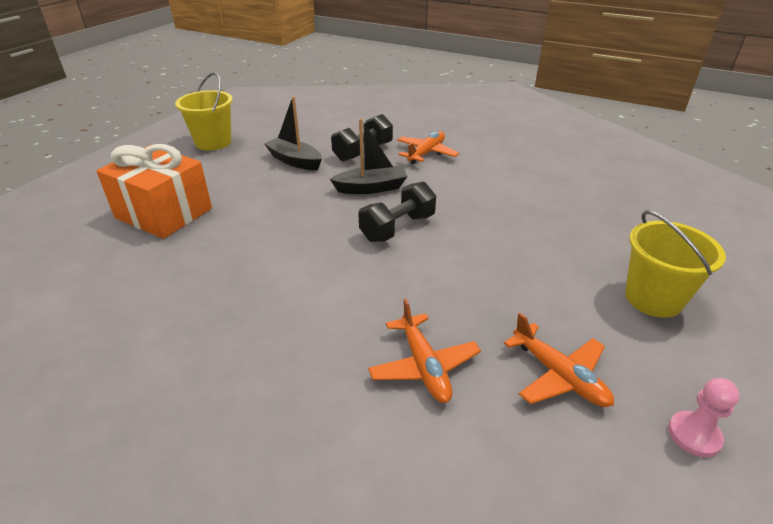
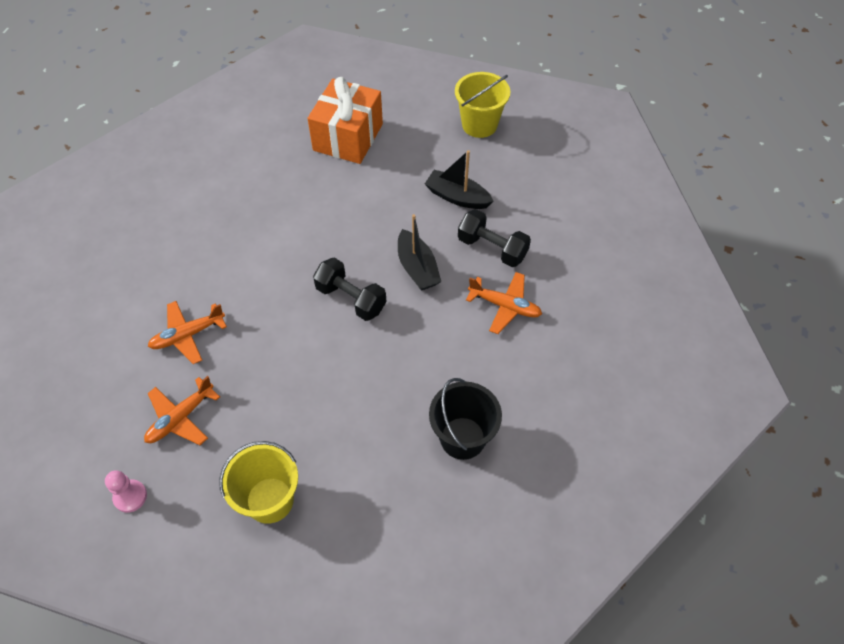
camera: 80 degrees right, 20 degrees up
black boat [264,96,322,170] -> black boat turned 90 degrees counterclockwise [425,150,494,209]
none -> black bucket [429,378,502,460]

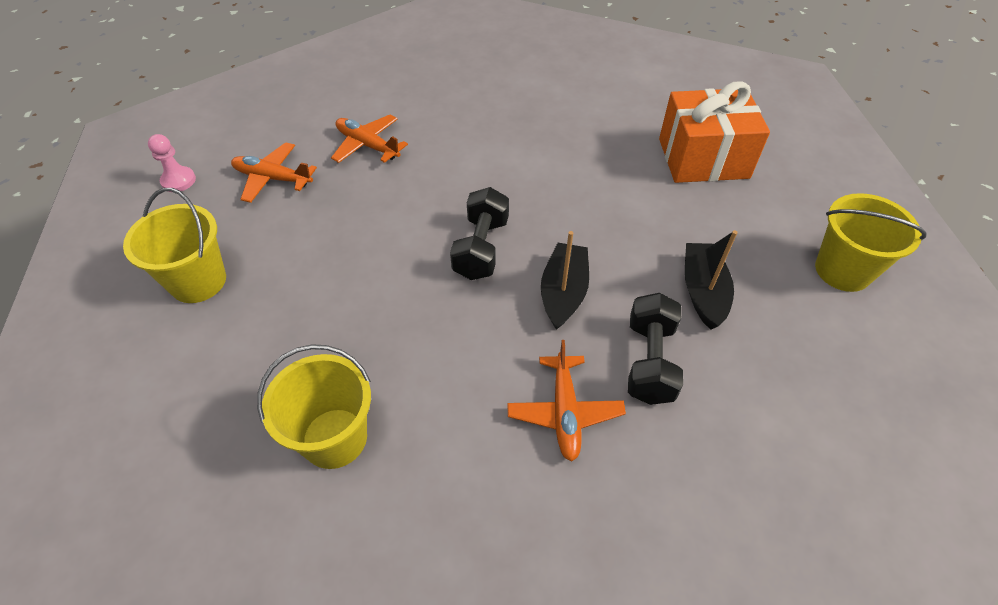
camera: 65 degrees right, 5 degrees down
black boat [398,214,441,291] -> black boat turned 150 degrees clockwise [541,231,589,330]
black bucket [429,378,502,460] -> yellow bucket [257,344,371,469]

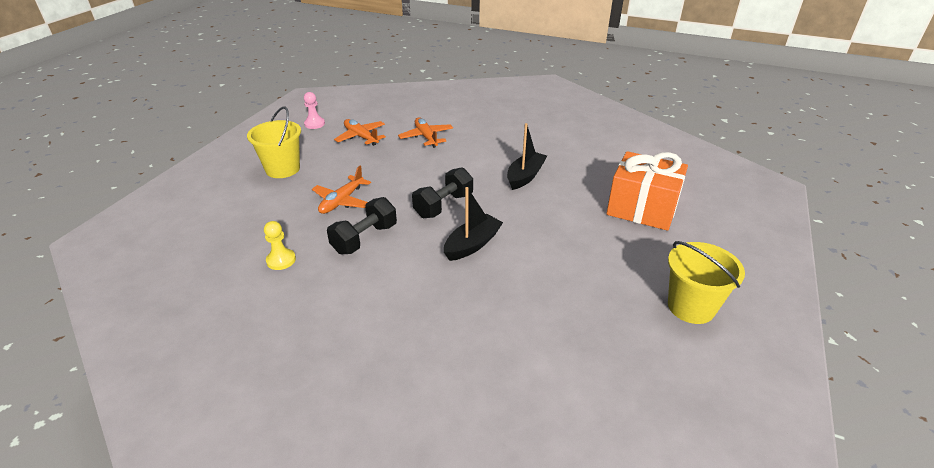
camera: 30 degrees right, 15 degrees down
yellow bucket [257,344,371,469] -> yellow pawn [264,221,296,270]
orange plane [507,340,626,462] -> orange plane moved to [312,166,371,214]
black dumbbell [628,293,683,405] -> black dumbbell moved to [327,197,397,254]
black boat [685,230,738,330] -> black boat moved to [507,123,547,190]

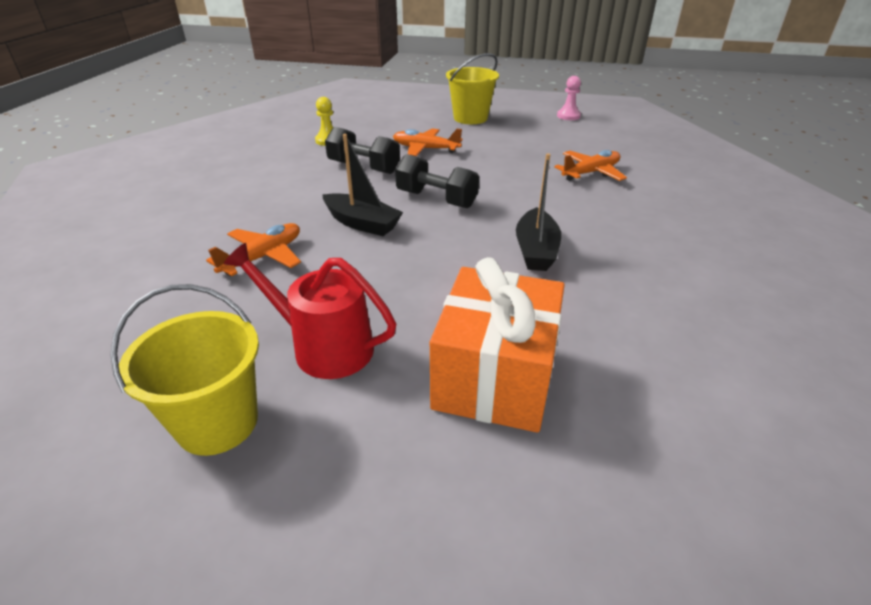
camera: 80 degrees right, 0 degrees up
orange plane [334,119,386,146] -> orange plane moved to [206,223,301,276]
black boat [507,123,547,190] -> black boat turned 75 degrees clockwise [516,153,561,271]
none -> red watering can [224,243,396,379]

